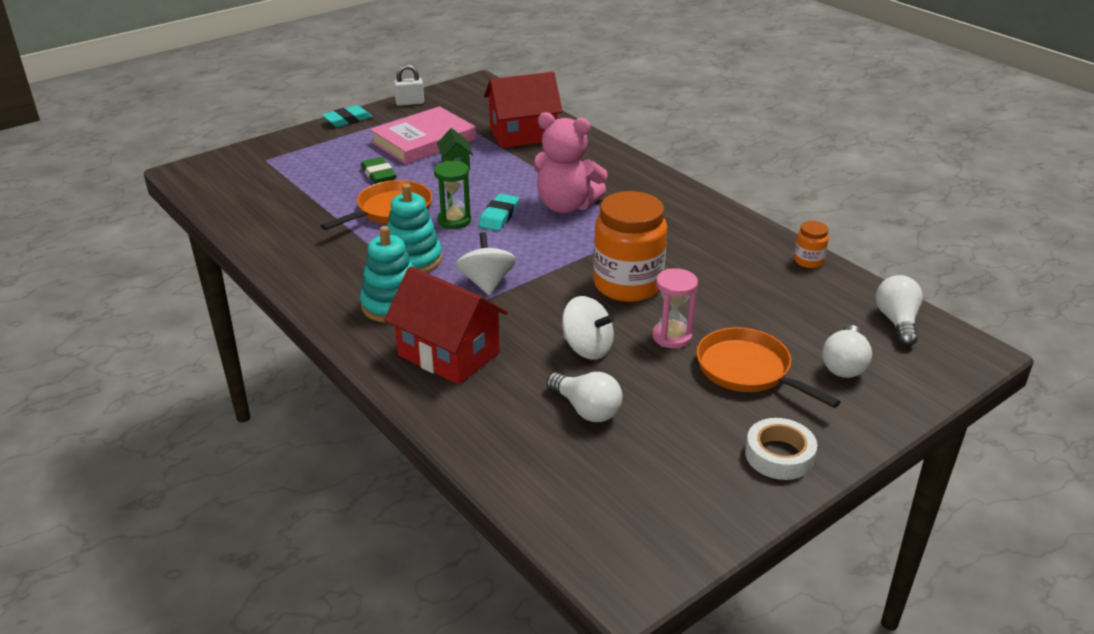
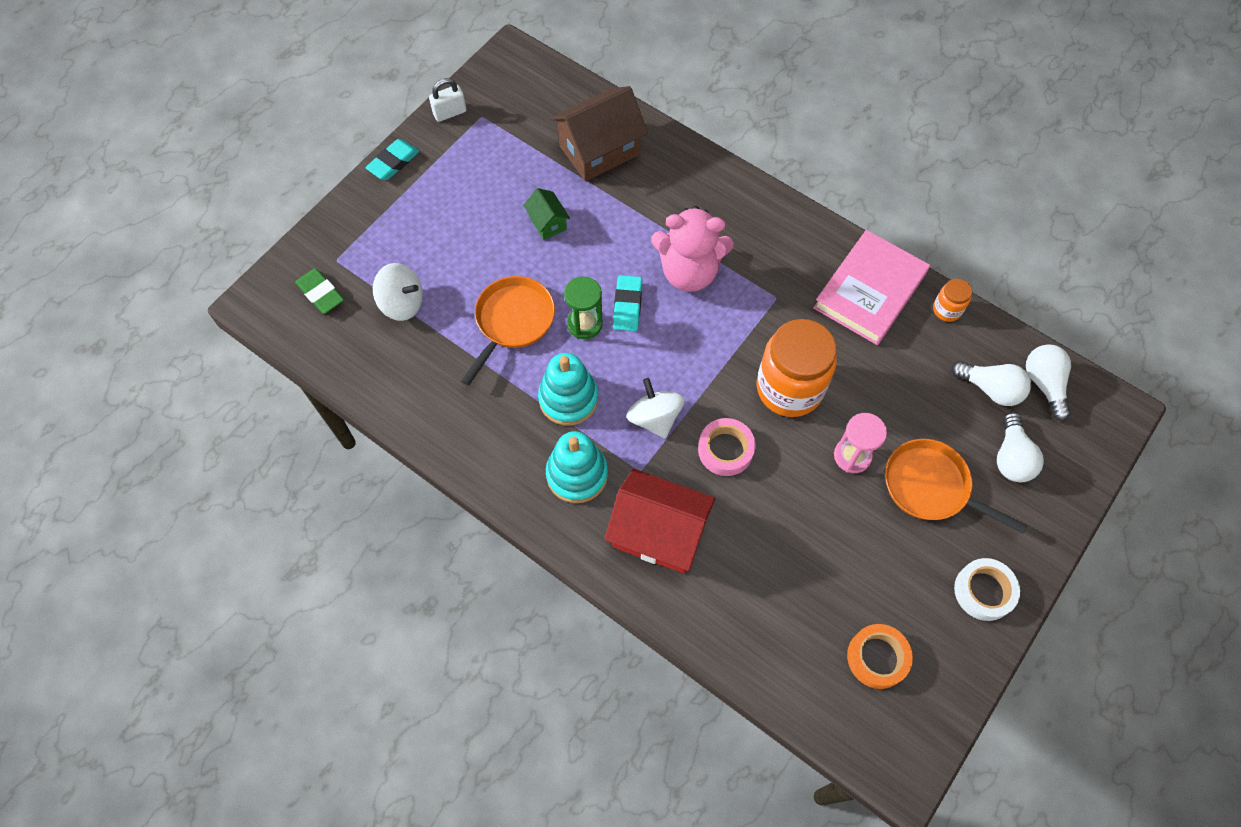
camera: 15 degrees left, 30 degrees up
green eraser [361,157,397,184] -> green eraser moved to [295,268,344,314]
pink book [370,106,476,165] -> pink book moved to [813,230,930,345]
red house [484,72,563,148] -> brown house [550,86,648,181]
white light bulb [546,372,622,422] -> white light bulb moved to [951,361,1031,406]
white spinning top [562,296,615,360] -> white spinning top moved to [373,263,423,321]
none -> pink tape [698,418,755,476]
none -> orange tape [847,624,913,689]

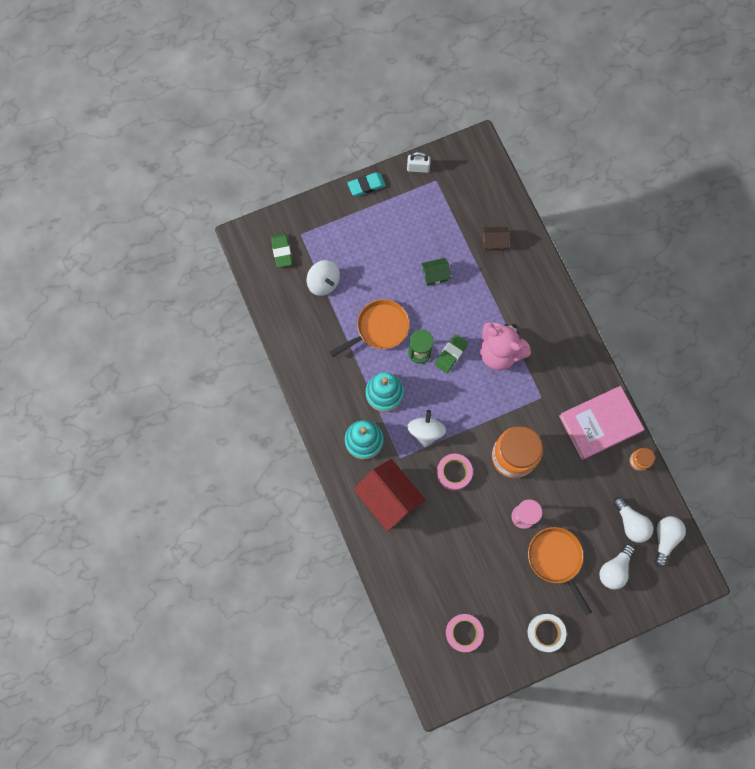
camera: 30 degrees right, 10 degrees up
green house [523,188,570,240] -> green house turned 75 degrees clockwise [421,258,451,286]
brown house [550,86,648,181] -> brown house [483,227,510,251], size x0.49
turquoise eraser [613,275,642,331] -> green eraser [434,334,468,373]
orange tape [847,624,913,689] -> pink tape [446,614,484,652]

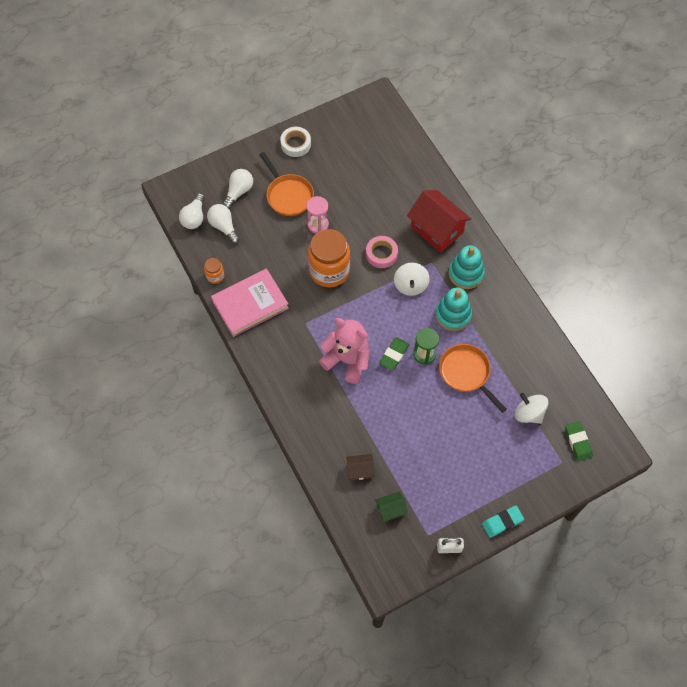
camera: 175 degrees right, 10 degrees down
orange pan [330,299,409,357] -> orange pan turned 90 degrees clockwise [439,344,507,413]
green house [421,258,451,286] -> green house moved to [375,491,408,522]
pink tape [446,614,484,652] -> none

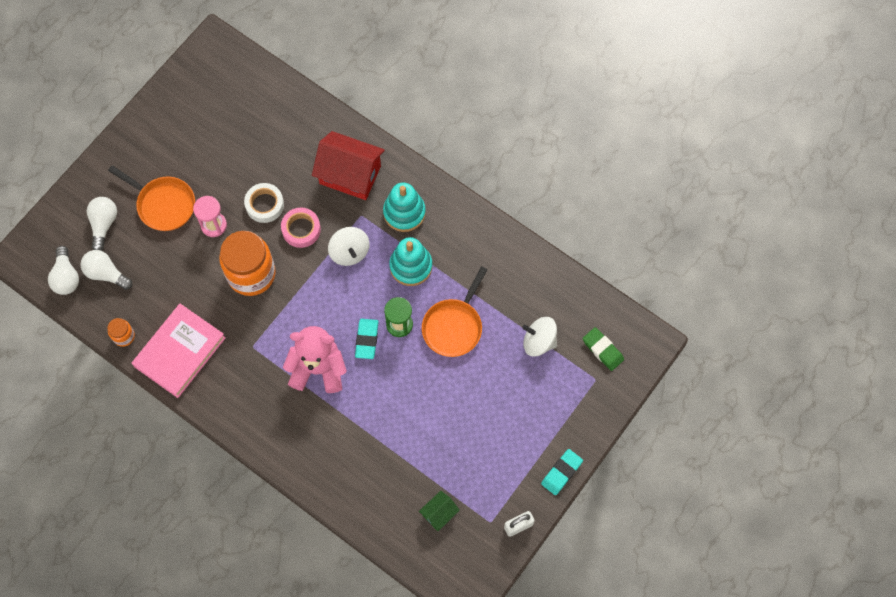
camera: 25 degrees left, 5 degrees up
white tape [280,127,311,157] -> white tape moved to [244,183,284,223]
brown house [346,454,375,480] -> none
green eraser [379,337,410,370] -> turquoise eraser [355,319,379,359]
orange pan [439,344,507,413] -> orange pan turned 90 degrees counterclockwise [422,266,488,357]

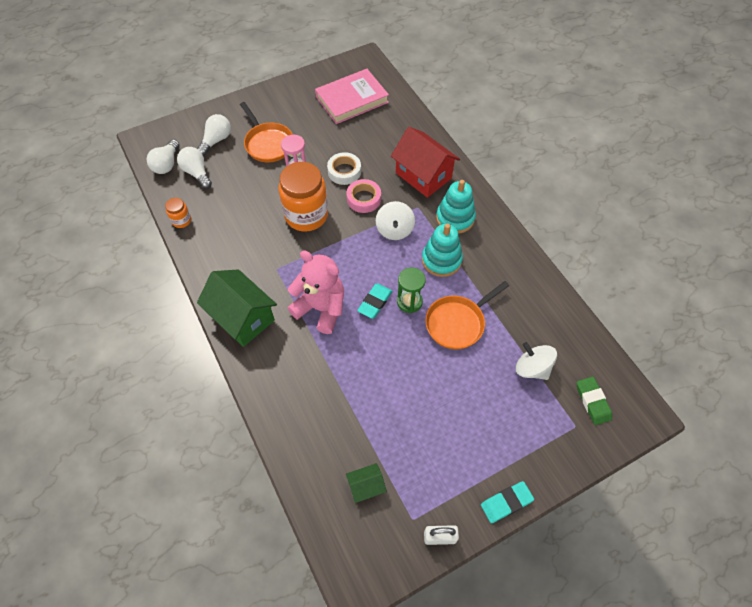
camera: 25 degrees right, 10 degrees down
pink book [131,304,226,398] -> pink book moved to [315,69,389,124]
none -> green house [197,269,277,347]

